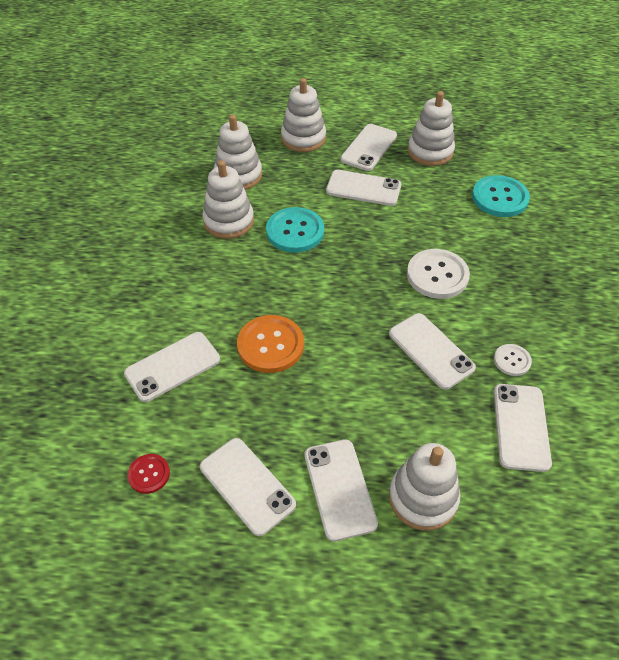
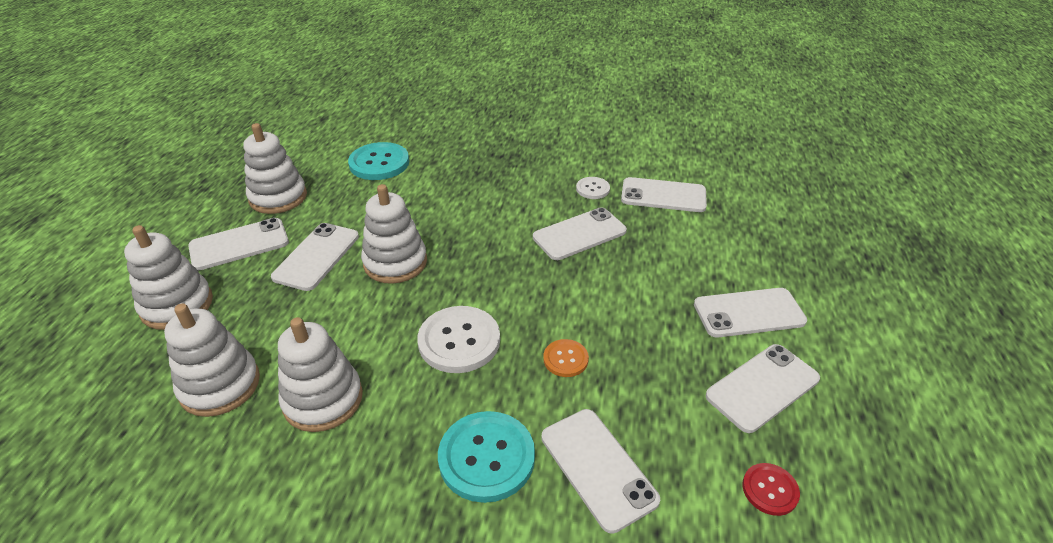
camera: 85 degrees left, 10 degrees down
orange button [237,315,304,373] -> orange button [543,339,589,377], size x0.54
turquoise button [266,207,324,253] -> turquoise button moved to [438,411,535,503]
white phone [340,124,397,171] -> white phone turned 60 degrees counterclockwise [188,218,289,270]
white stacking toy [389,443,460,531] -> white stacking toy moved to [361,184,427,284]
white button [407,249,470,299] -> white button moved to [417,306,500,373]

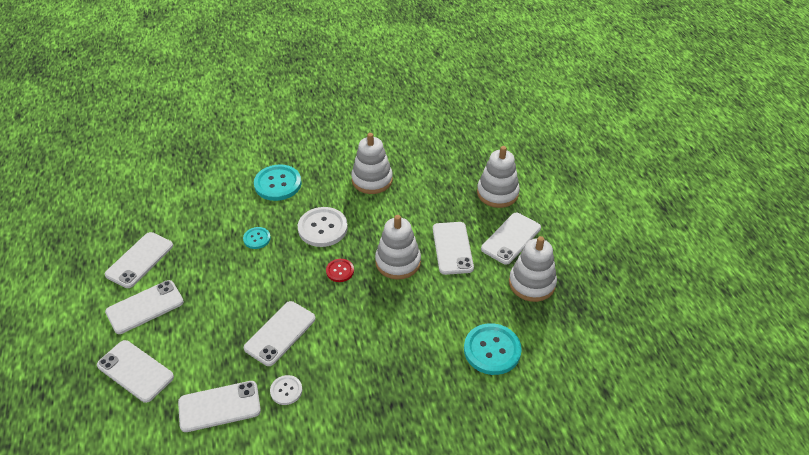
camera: 155 degrees right, 5 degrees up
white stacking toy [164,303,260,417] -> none
white phone [541,409,660,534] -> white phone moved to [97,340,174,403]
orange button [543,339,589,377] -> turquoise button [243,227,271,249]
red button [742,463,800,516] -> red button moved to [326,259,354,282]

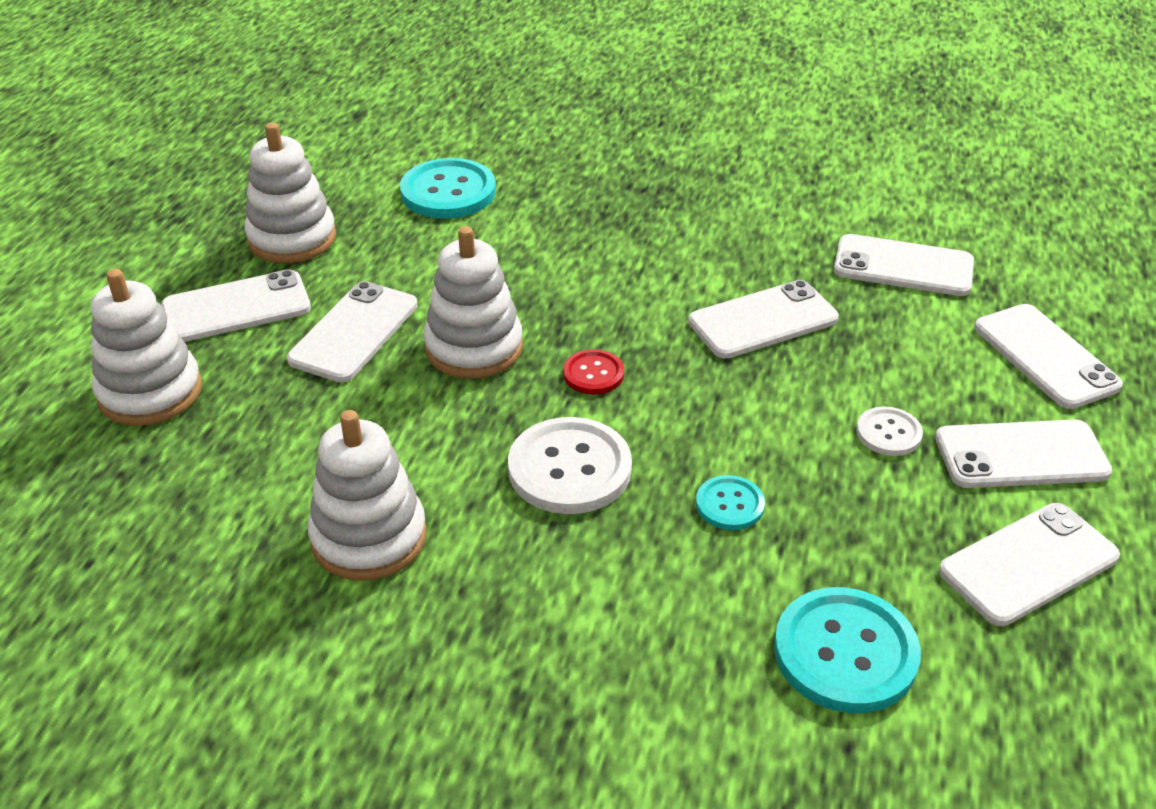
camera: 150 degrees left, 5 degrees down
turquoise button [254,164,301,201] -> turquoise button moved to [774,587,921,713]
white button [270,375,302,405] -> white button moved to [856,407,923,456]

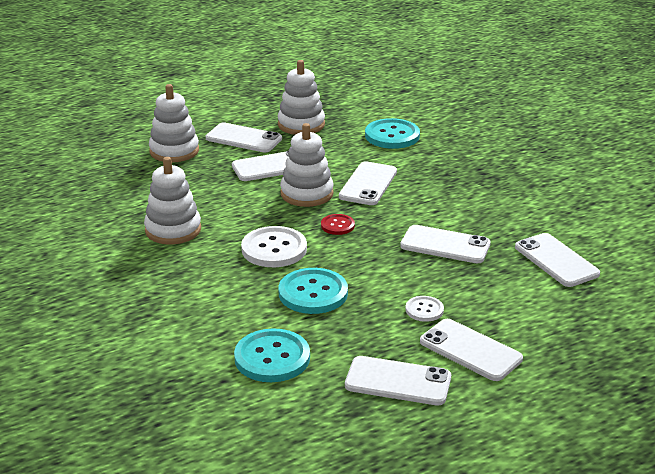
camera: 45 degrees right, 10 degrees down
turquoise button [696,475,765,530] -> turquoise button [279,268,348,314], size x1.86
white phone [974,304,1123,409] -> white phone moved to [339,161,397,205]

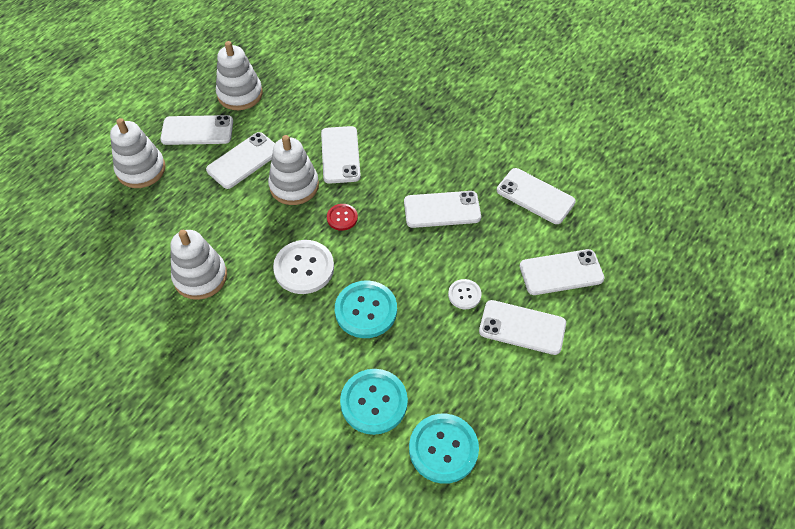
camera: 25 degrees left, 25 degrees up
white phone [345,356,451,405] -> white phone moved to [520,249,604,295]
turquoise button [365,118,420,149] -> turquoise button moved to [409,413,479,484]

